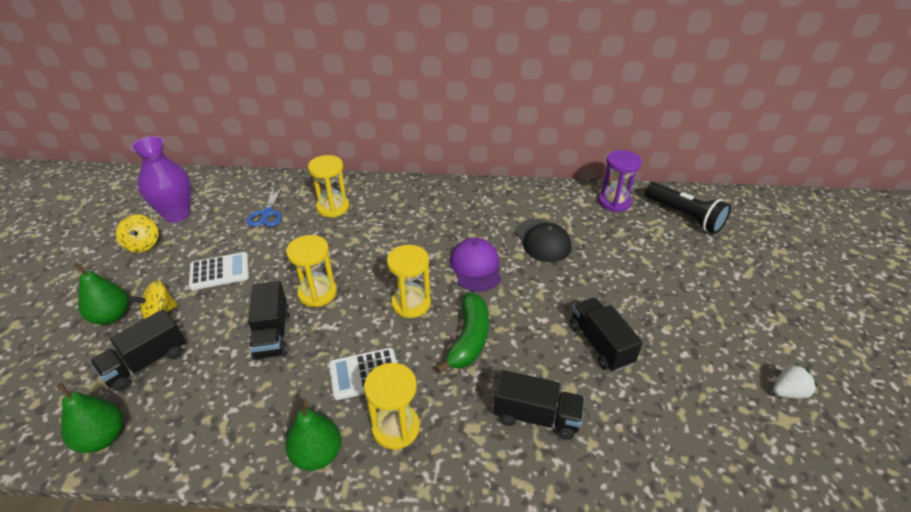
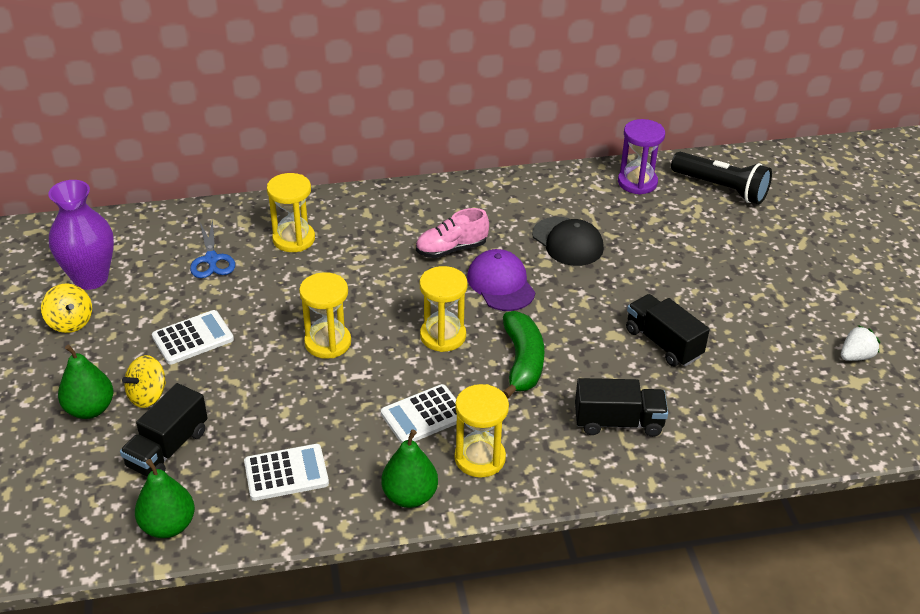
camera: 15 degrees left, 0 degrees up
black truck [248,281,290,360] -> none
none -> white calculator [244,444,329,501]
none -> pink shoe [416,208,489,258]

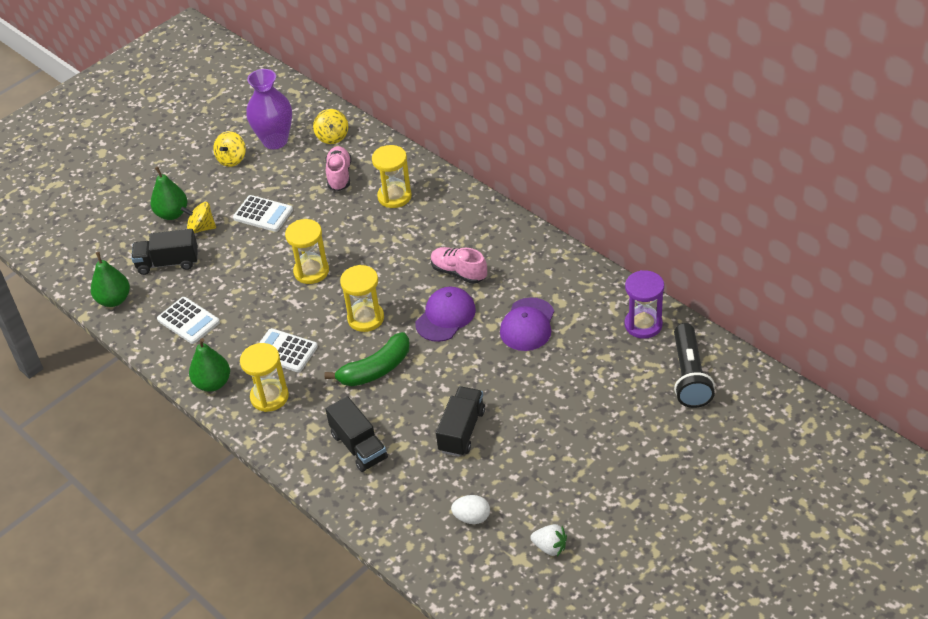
camera: 60 degrees right, 5 degrees up
blue scissors [190,219,235,278] -> pink shoe [325,146,351,191]
black cap [532,217,604,266] -> purple cap [500,297,554,351]
none -> yellow spinning top [313,109,348,144]
none -> white egg [451,495,490,524]

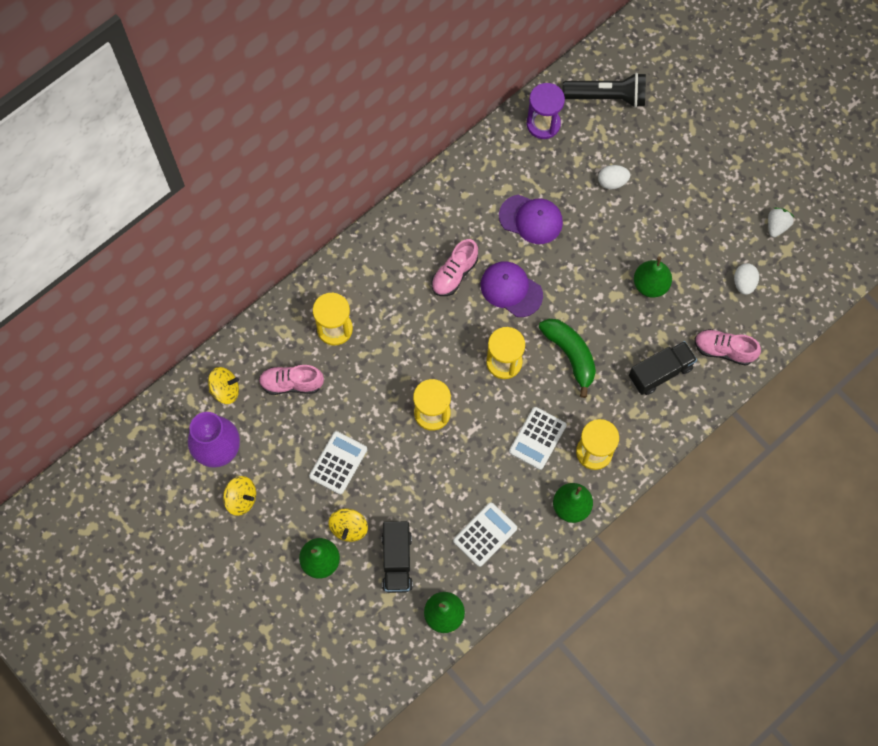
camera: 90 degrees left, 25 degrees up
black truck [436,386,485,457] -> green pear [634,256,672,298]
none -> white egg [598,165,630,189]
none -> pink shoe [695,329,761,366]

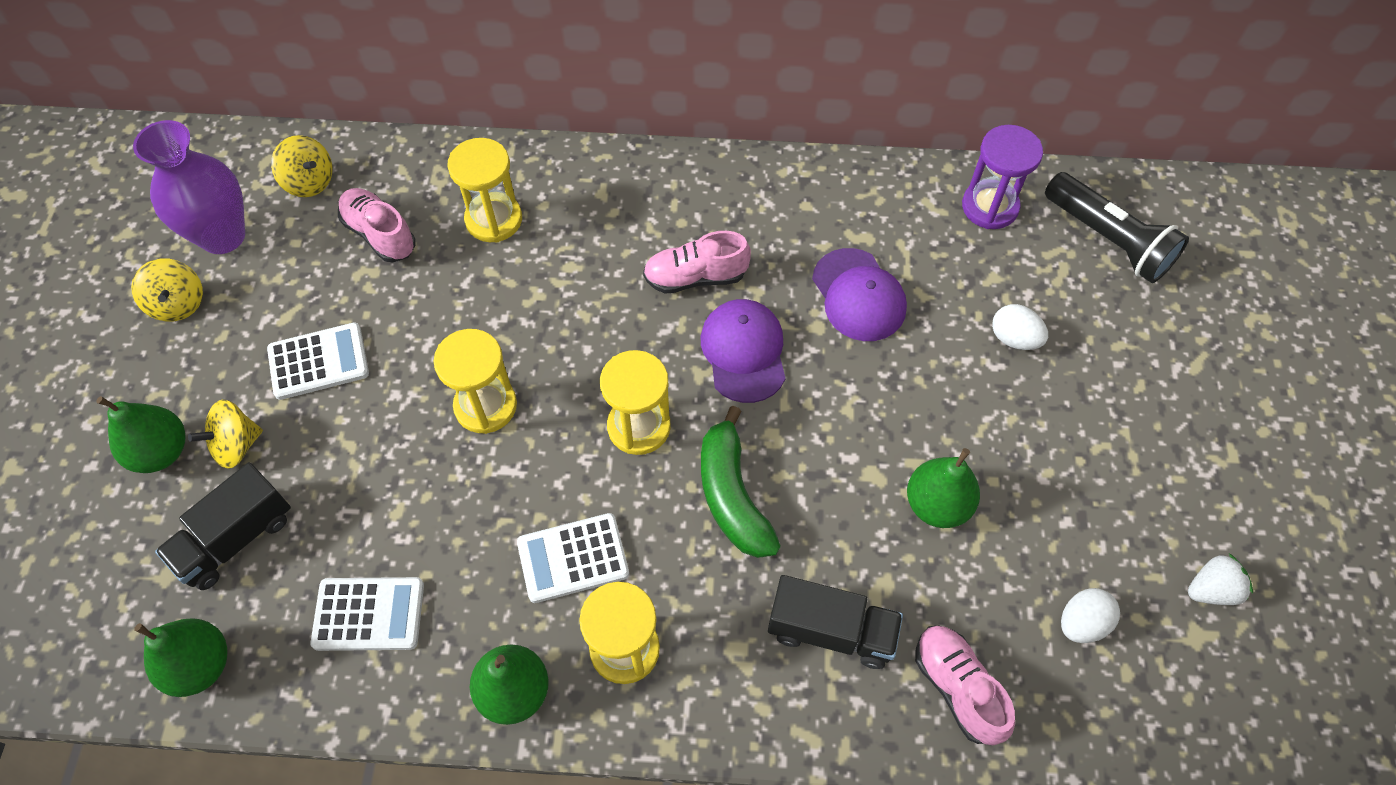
camera: 45 degrees right, 10 degrees down
green banana [539,319,596,398] -> green banana turned 150 degrees clockwise [701,406,781,558]

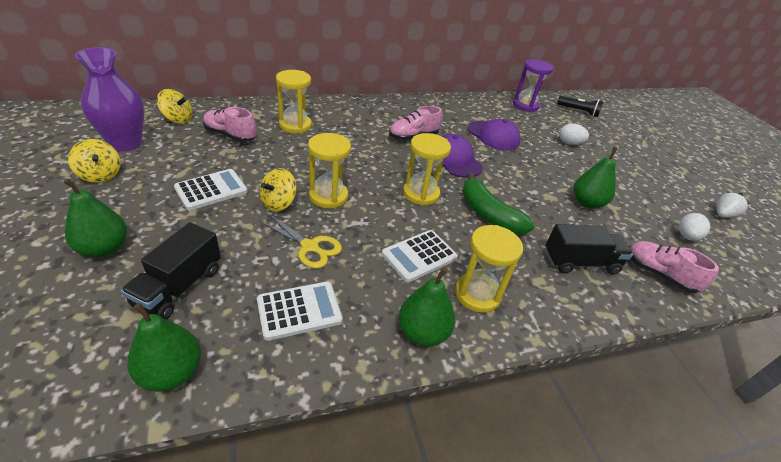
camera: 25 degrees left, 20 degrees down
yellow spinning top [188,399,263,469] -> yellow spinning top moved to [259,168,297,212]
black flashlight [1045,172,1189,283] -> black flashlight [557,96,604,117], size x0.65
none -> yellow scissors [259,214,342,268]

